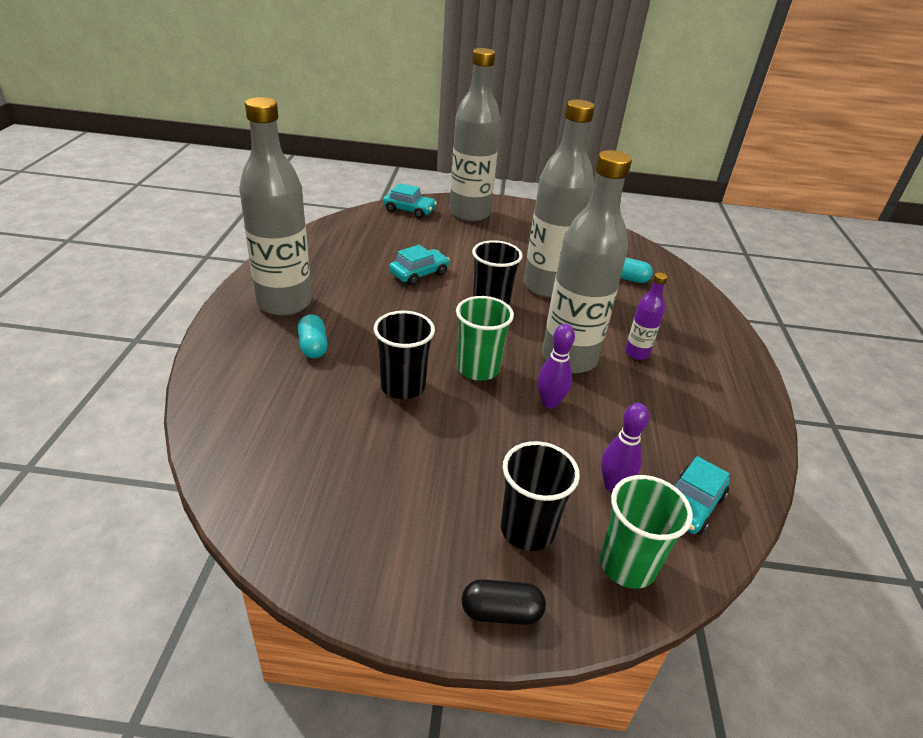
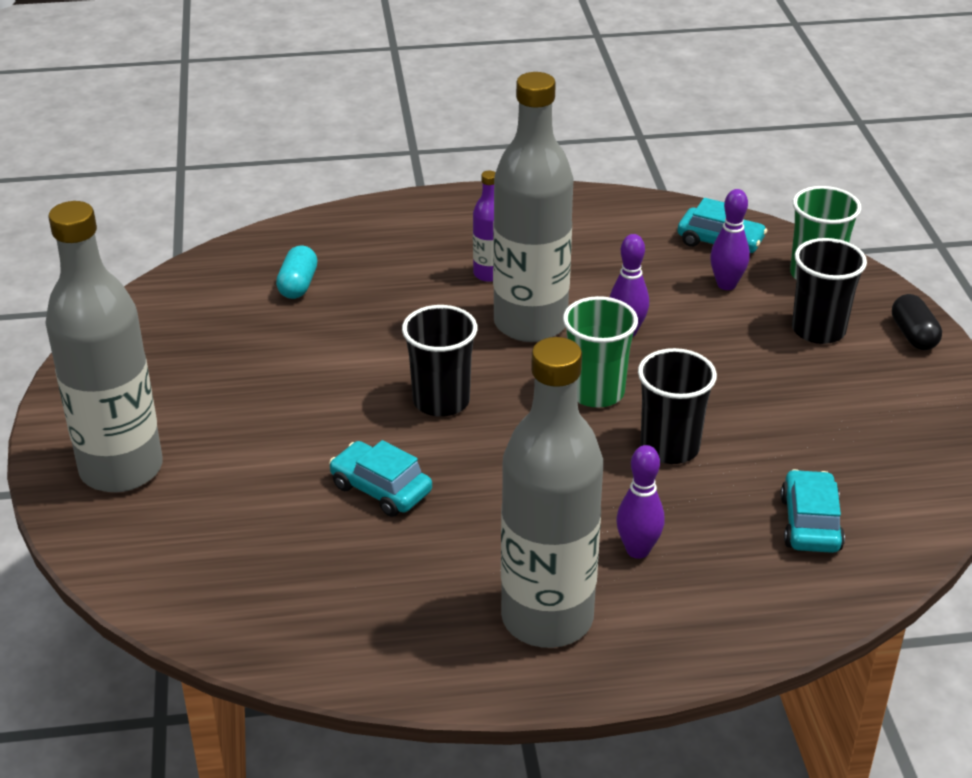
camera: 100 degrees left, 0 degrees up
turquoise capsule [298,314,328,358] -> purple bowling pin [616,445,664,559]
turquoise car [383,183,437,219] -> turquoise car moved to [780,469,845,553]
grey bottle [524,99,595,298] -> none

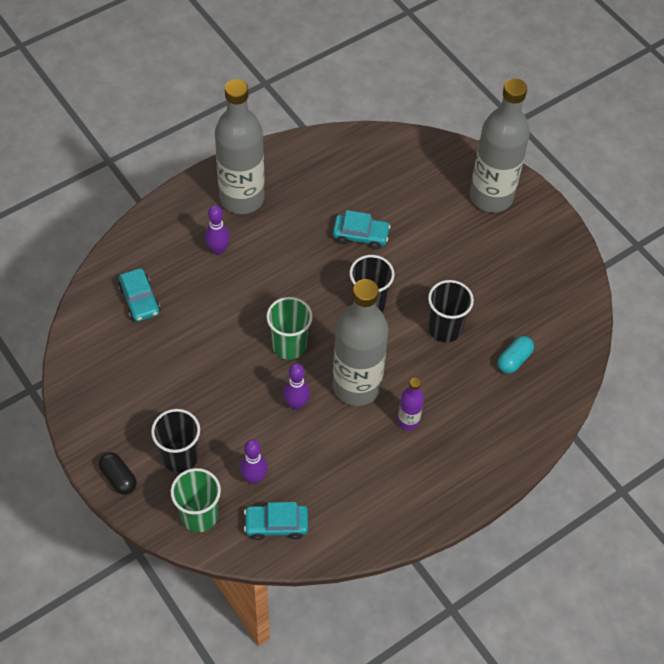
camera: 150 degrees right, 20 degrees up
turquoise capsule [276,245,318,299] -> turquoise capsule turned 60 degrees clockwise [497,336,534,374]
black cup [638,348,717,464] -> black cup moved to [428,280,474,342]

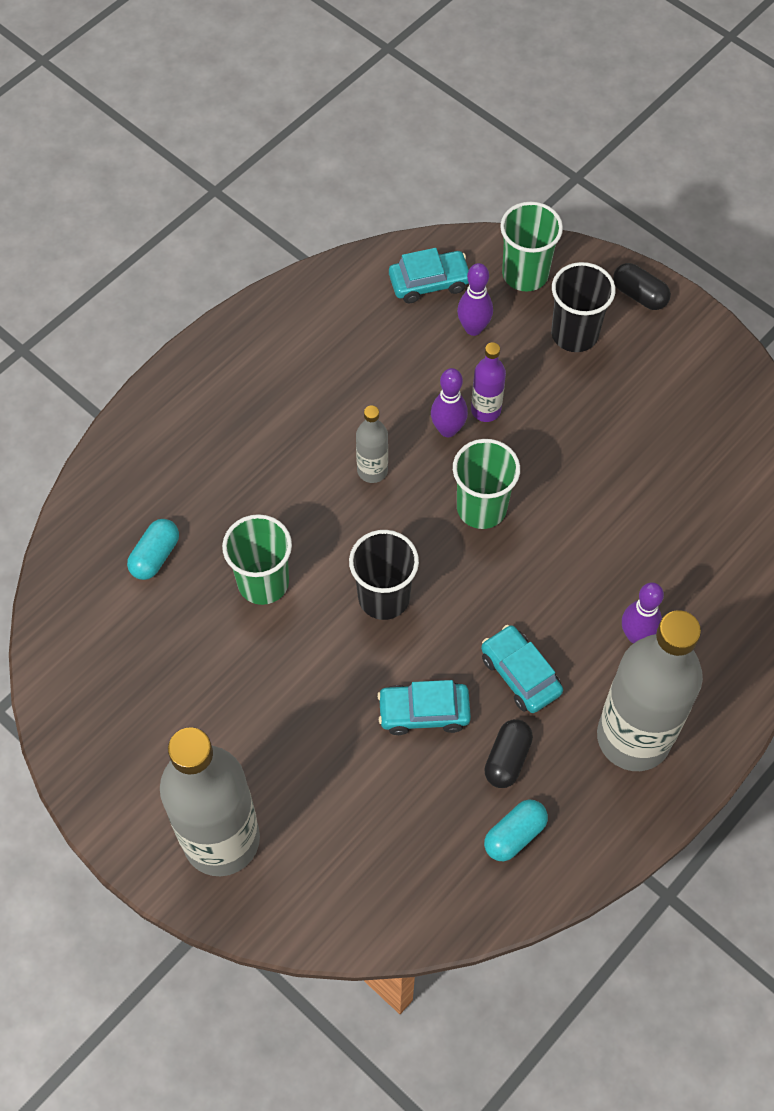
camera: 170 degrees right, 5 degrees up
turquoise car [118,268,160,322] -> turquoise car moved to [481,625,563,713]
grey bottle [333,279,389,406] -> grey bottle [356,405,388,483], size x0.45
purple bottle [398,378,424,430] -> purple bottle moved to [471,342,506,422]
black cup [428,280,474,342] -> green cup [222,514,292,605]
none -> black capsule [484,719,533,788]
none -> turquoise capsule [484,799,548,861]

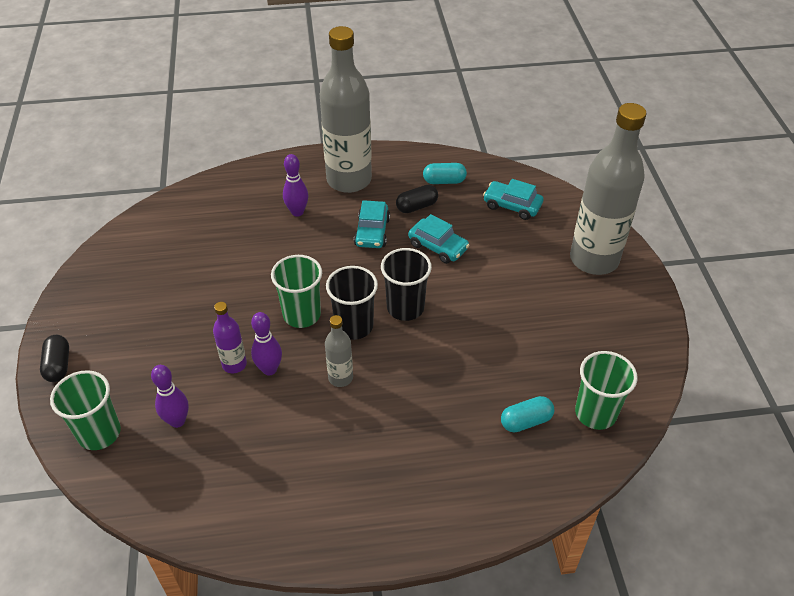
camera: 140 degrees left, 15 degrees down
green cup [222,514,292,605] -> green cup moved to [575,351,638,430]
turquoise car [389,248,469,303] -> turquoise car moved to [483,179,544,220]
black cup [551,262,615,352] -> black cup moved to [326,266,378,340]

